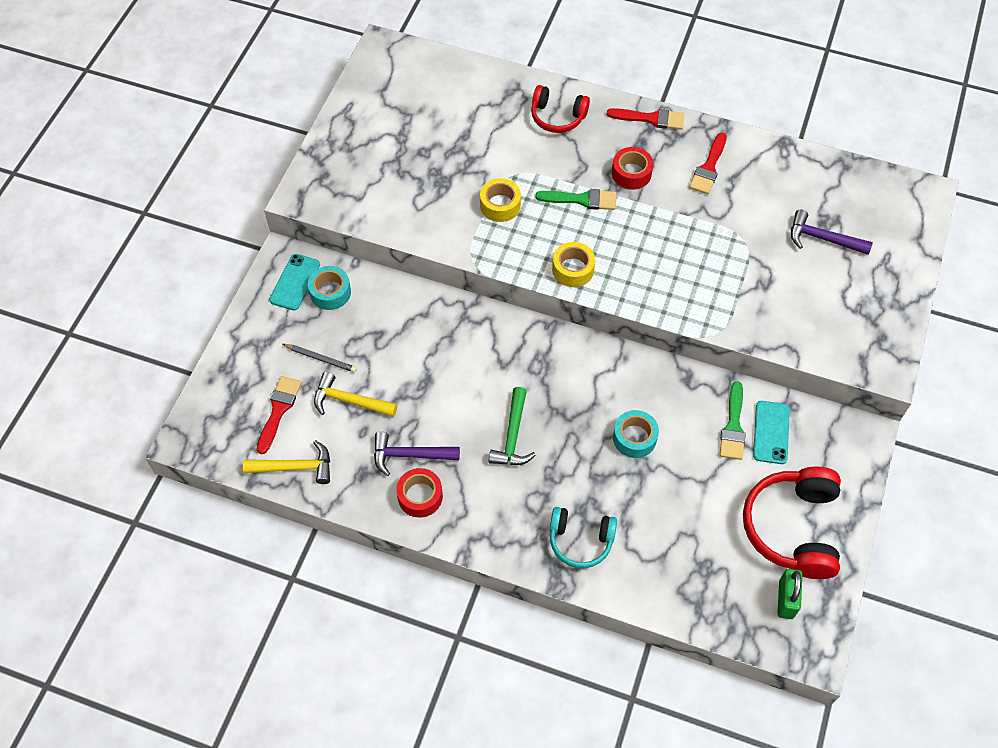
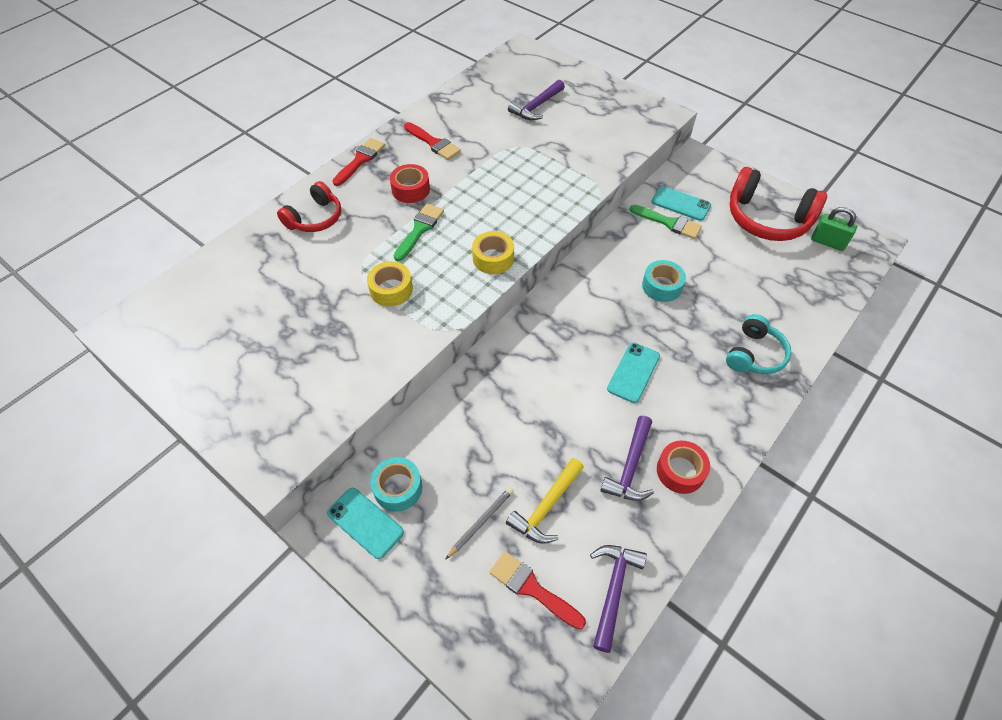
camera: 70 degrees left, 5 degrees down
yellow hammer [243,440,330,484] -> purple hammer [590,545,647,653]
green hammer [489,387,536,465] -> turquoise phone [607,343,660,403]

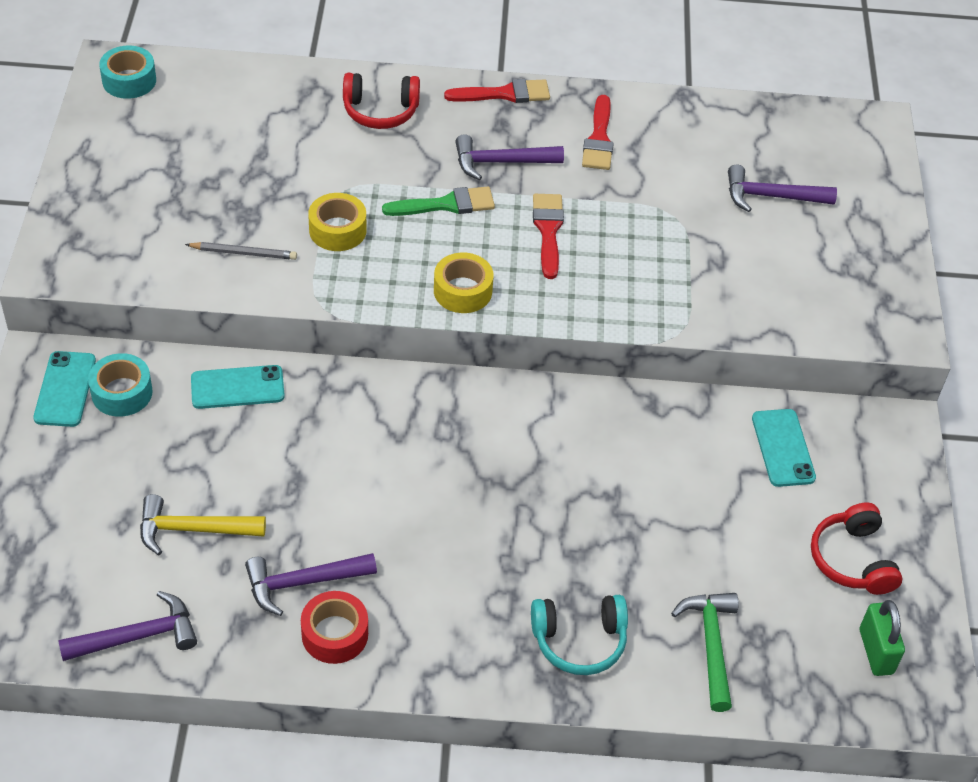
camera: 50 degrees right, 5 degrees down
red tape [390,164,430,203] -> purple hammer [455,134,564,180]
grey pencil [445,487,513,560] -> grey pencil moved to [185,242,297,260]
red brush [490,551,586,629] -> red brush moved to [533,194,564,279]
turquoise phone [607,343,660,403] -> turquoise phone moved to [191,365,285,409]
green brush [629,205,702,239] -> none
turquoise tape [642,260,686,302] -> turquoise tape moved to [99,45,156,99]
red headphones [730,167,827,241] -> red headphones [811,503,902,595], size x0.61
none -> green hammer [671,593,738,712]

